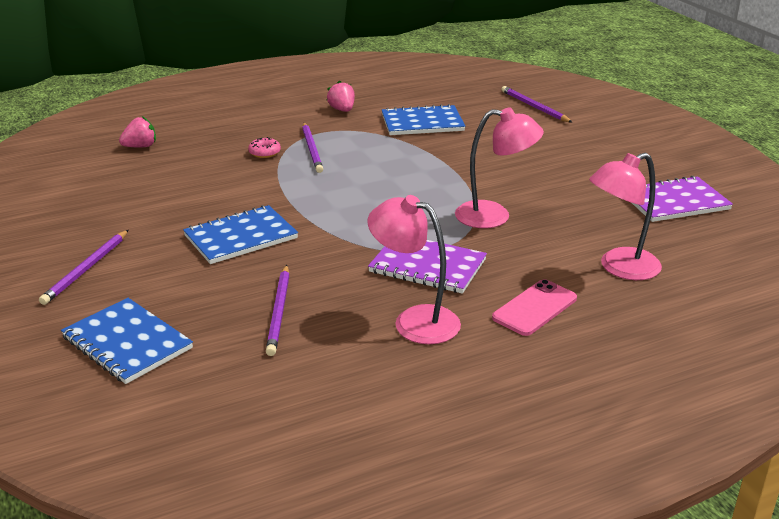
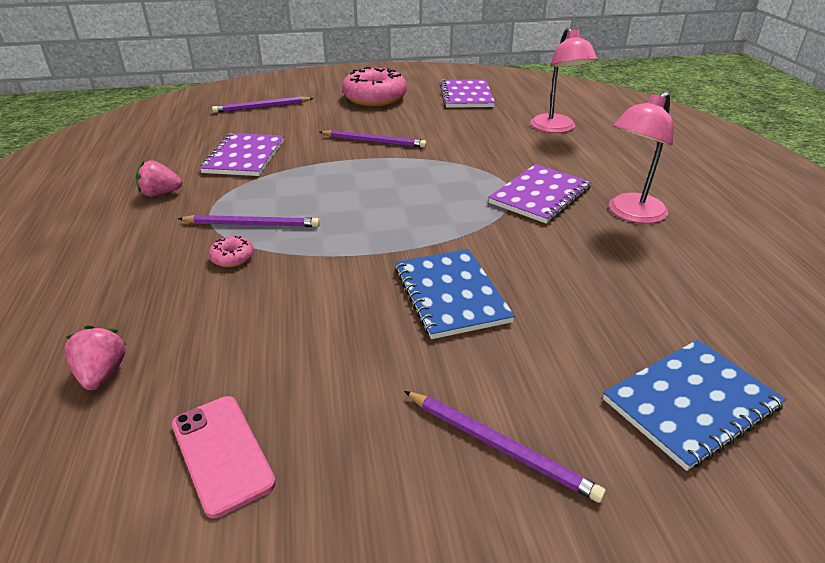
camera: 75 degrees left, 5 degrees up
purple pencil [266,265,290,356] -> purple pencil moved to [319,130,427,148]
blue notebook [382,104,465,135] -> purple notebook [200,133,284,176]
pink lamp [455,107,544,228] -> none
pink phone [492,279,577,336] -> pink phone moved to [172,396,276,518]
none -> pink donut [342,67,407,106]

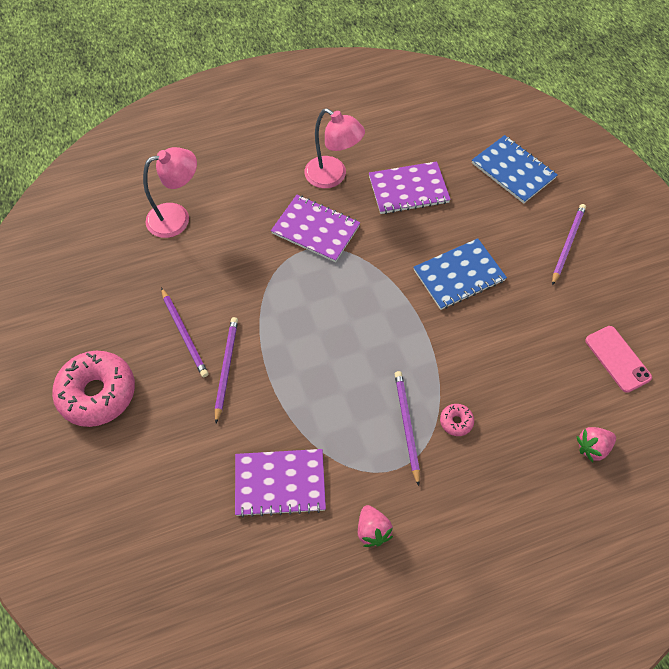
camera: 100 degrees left, 25 degrees up
pink phone [172,396,276,518] -> pink phone turned 75 degrees counterclockwise [585,326,652,393]
purple pencil [212,97,314,113] -> purple pencil moved to [161,288,208,377]
purple notebook [440,79,495,108] -> purple notebook moved to [369,161,451,214]

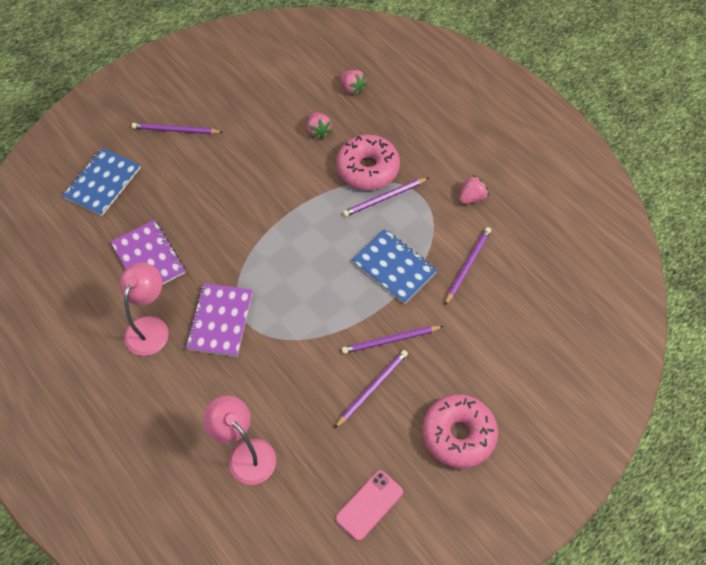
camera: 110 degrees left, 0 degrees up
purple notebook [235,449,326,517] -> purple pencil [444,227,491,306]
blue notebook [413,238,507,310] -> blue notebook moved to [352,229,438,304]
pink donut [440,404,474,436] -> pink donut [336,134,400,190], size x2.39
pink phone [585,326,652,393] -> pink phone moved to [336,470,403,541]
none -> pink strawberry [307,112,332,139]

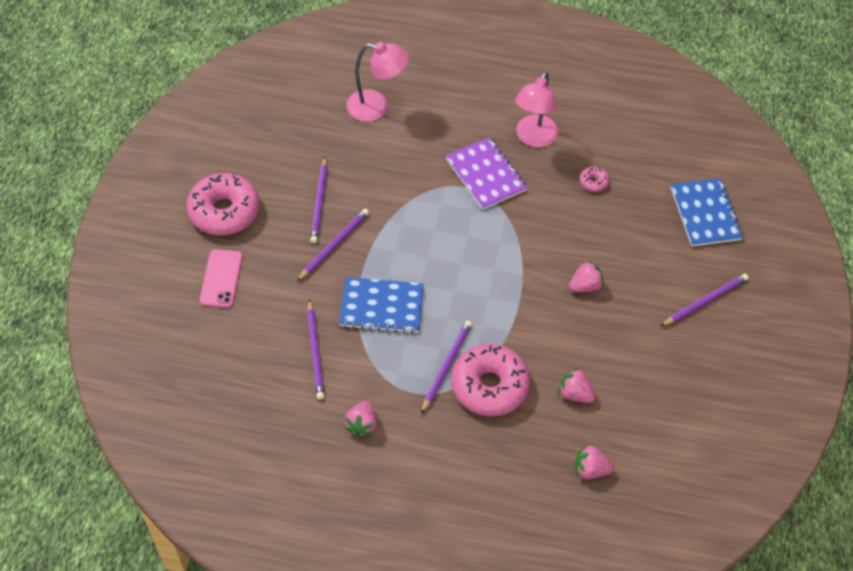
camera: 140 degrees right, 5 degrees down
purple notebook [110,220,186,285] -> pink donut [580,167,609,192]
pink lamp [120,262,168,356] -> pink lamp turned 45 degrees clockwise [515,71,559,147]
pink phone [336,470,403,541] -> pink phone moved to [199,249,243,308]
none -> pink strawberry [569,260,604,292]

